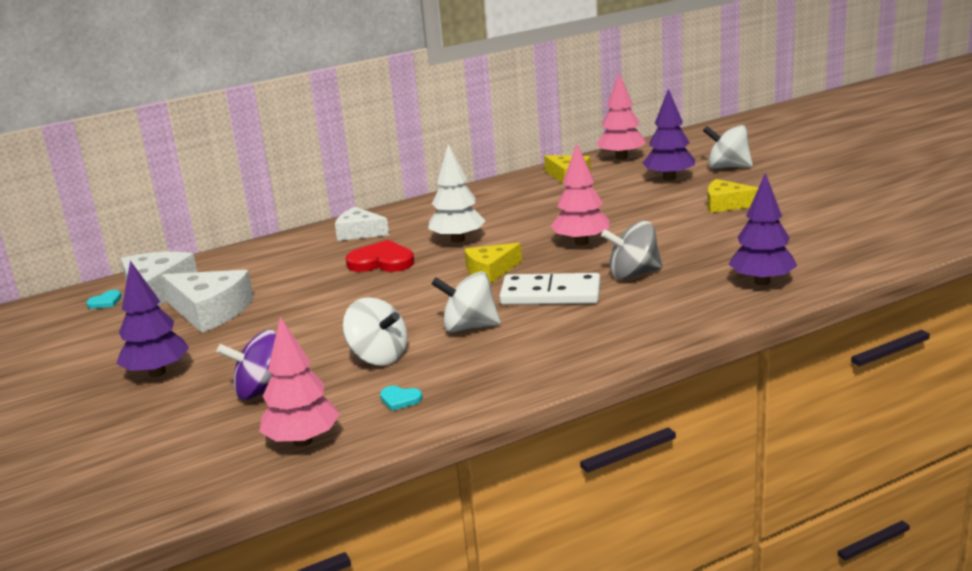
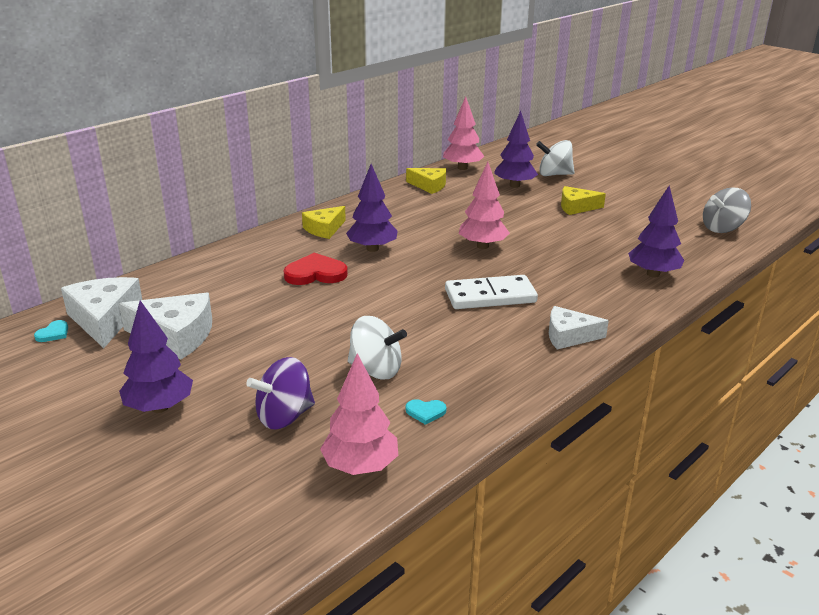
camera: 20 degrees left, 5 degrees up
white cheese [335,207,389,241] -> white cheese moved to [549,306,609,349]
white tree [428,144,485,243] -> purple tree [346,164,398,252]
white spinning top [432,272,501,332] -> none
yellow cheese [464,243,522,283] -> yellow cheese moved to [302,206,346,239]
grey spinning top [601,221,663,279] -> grey spinning top moved to [703,188,751,233]

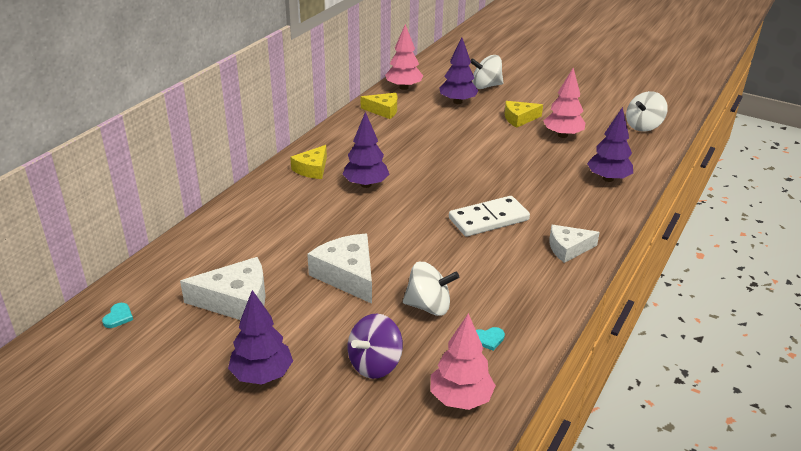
camera: 15 degrees left, 5 degrees up
white cheese [61,277,142,348] -> white cheese moved to [307,234,372,304]
red heart [283,253,348,285] -> none
pink tree [459,162,510,249] -> pink tree moved to [543,68,585,138]
grey spinning top [703,188,751,233] -> white spinning top [626,91,668,132]

